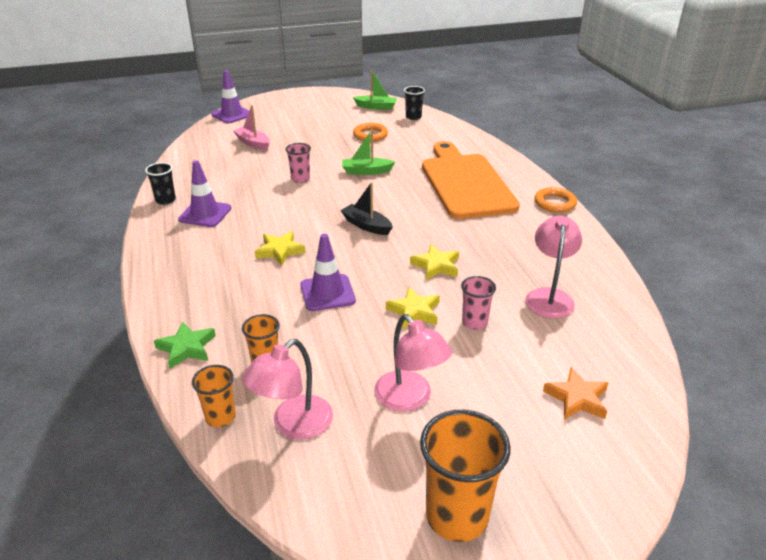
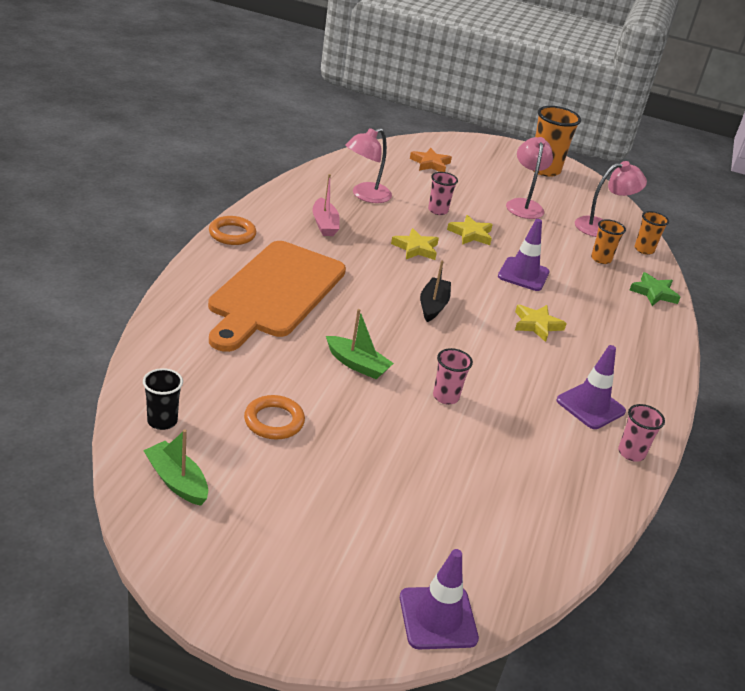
camera: 150 degrees left, 0 degrees up
black cup [145,162,176,205] -> pink cup [618,404,665,462]
pink boat [233,105,270,150] -> pink boat moved to [313,174,340,236]
black boat [340,182,393,235] -> black boat turned 150 degrees counterclockwise [420,260,451,322]

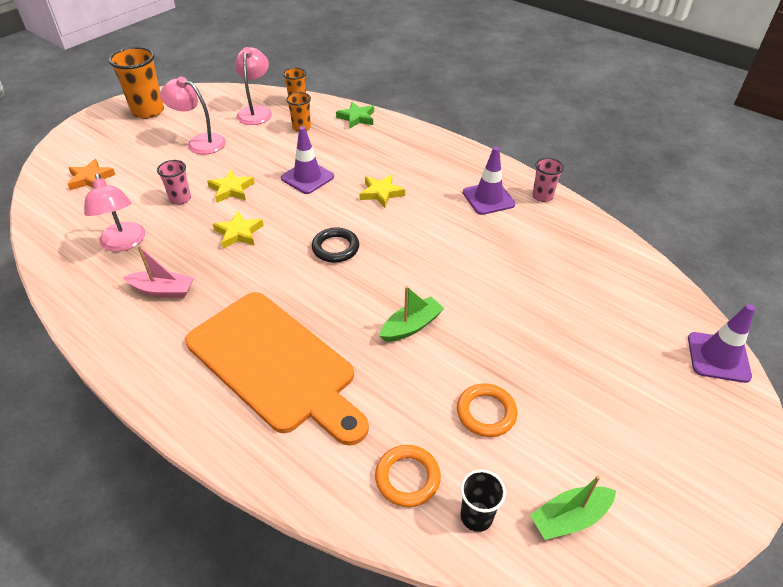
camera: 65 degrees left, 10 degrees up
orange ring [209,216,256,245] -> orange ring moved to [375,445,441,507]
black boat [420,260,451,322] -> black ring [312,227,359,263]
pink cup [433,348,473,404] -> none

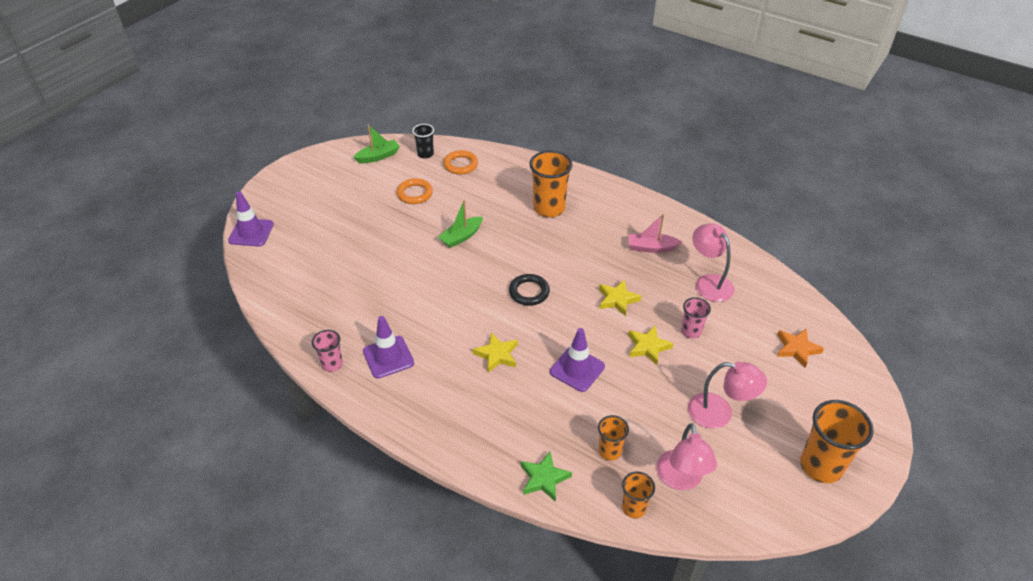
camera: 175 degrees right, 0 degrees up
orange cutting board [185,292,369,446] -> orange cup [529,150,573,217]

